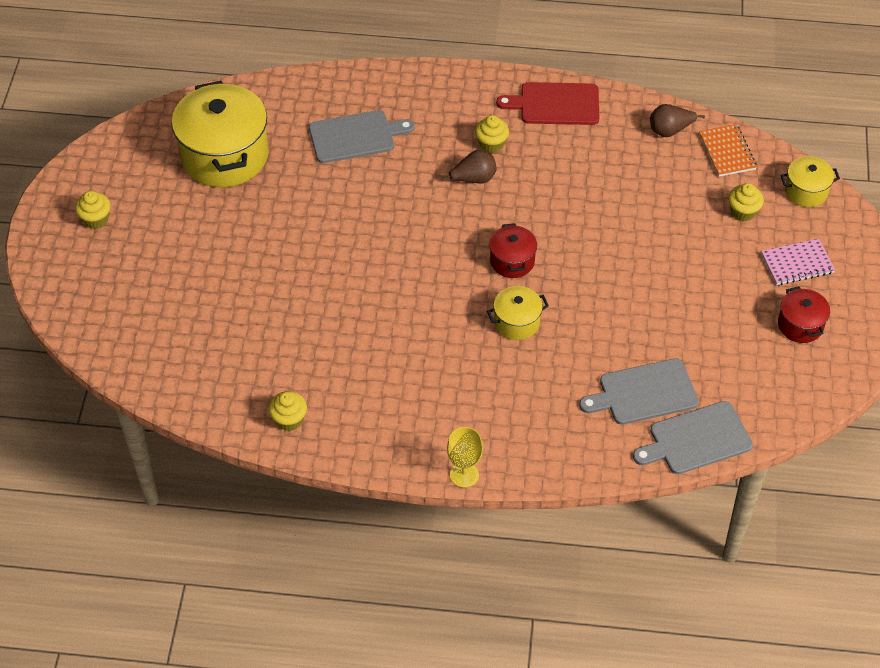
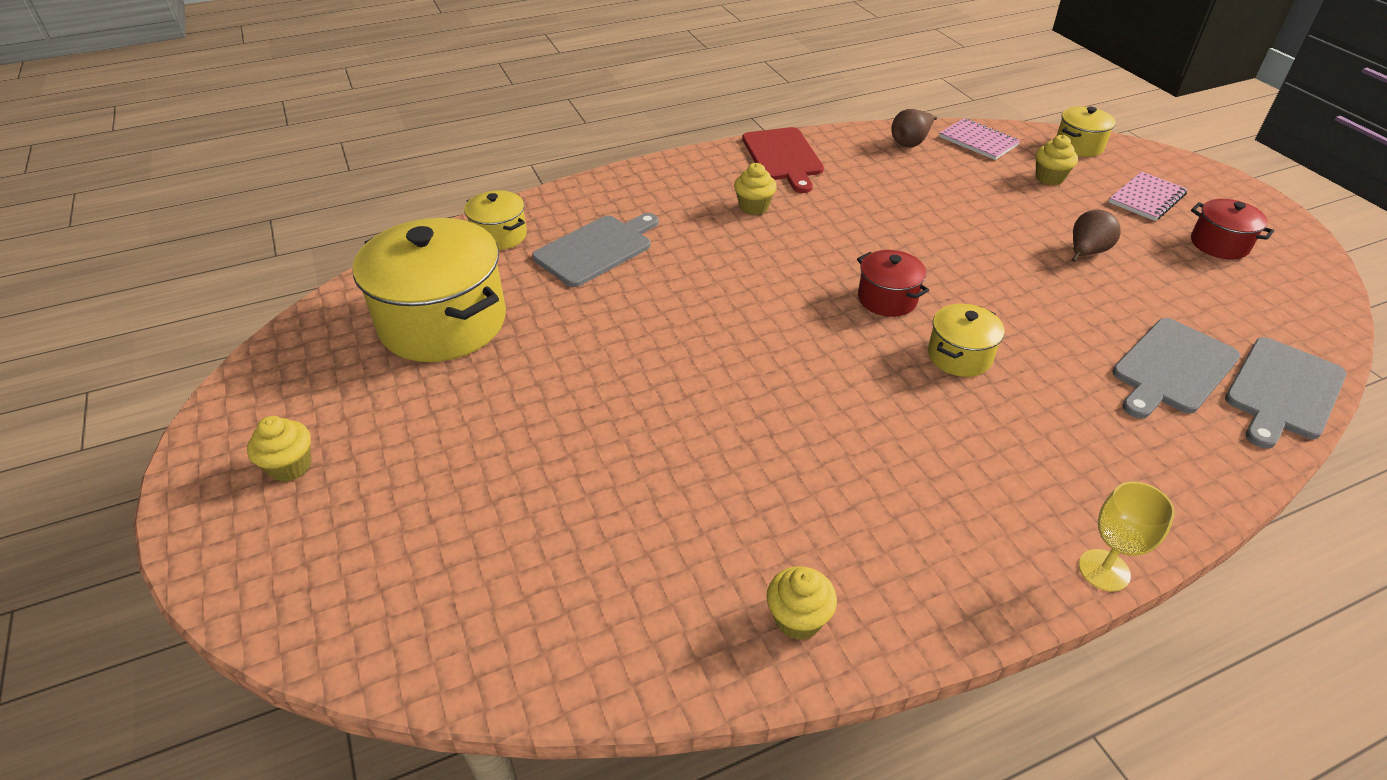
camera: 30 degrees left, 10 degrees down
brown pear [441,150,497,183] -> brown pear moved to [1072,210,1121,262]
red cutting board [496,82,600,125] -> red cutting board turned 75 degrees counterclockwise [742,127,824,193]
orange notebook [699,124,757,177] -> pink notebook [939,118,1020,160]
none -> yellow pot [464,190,527,250]

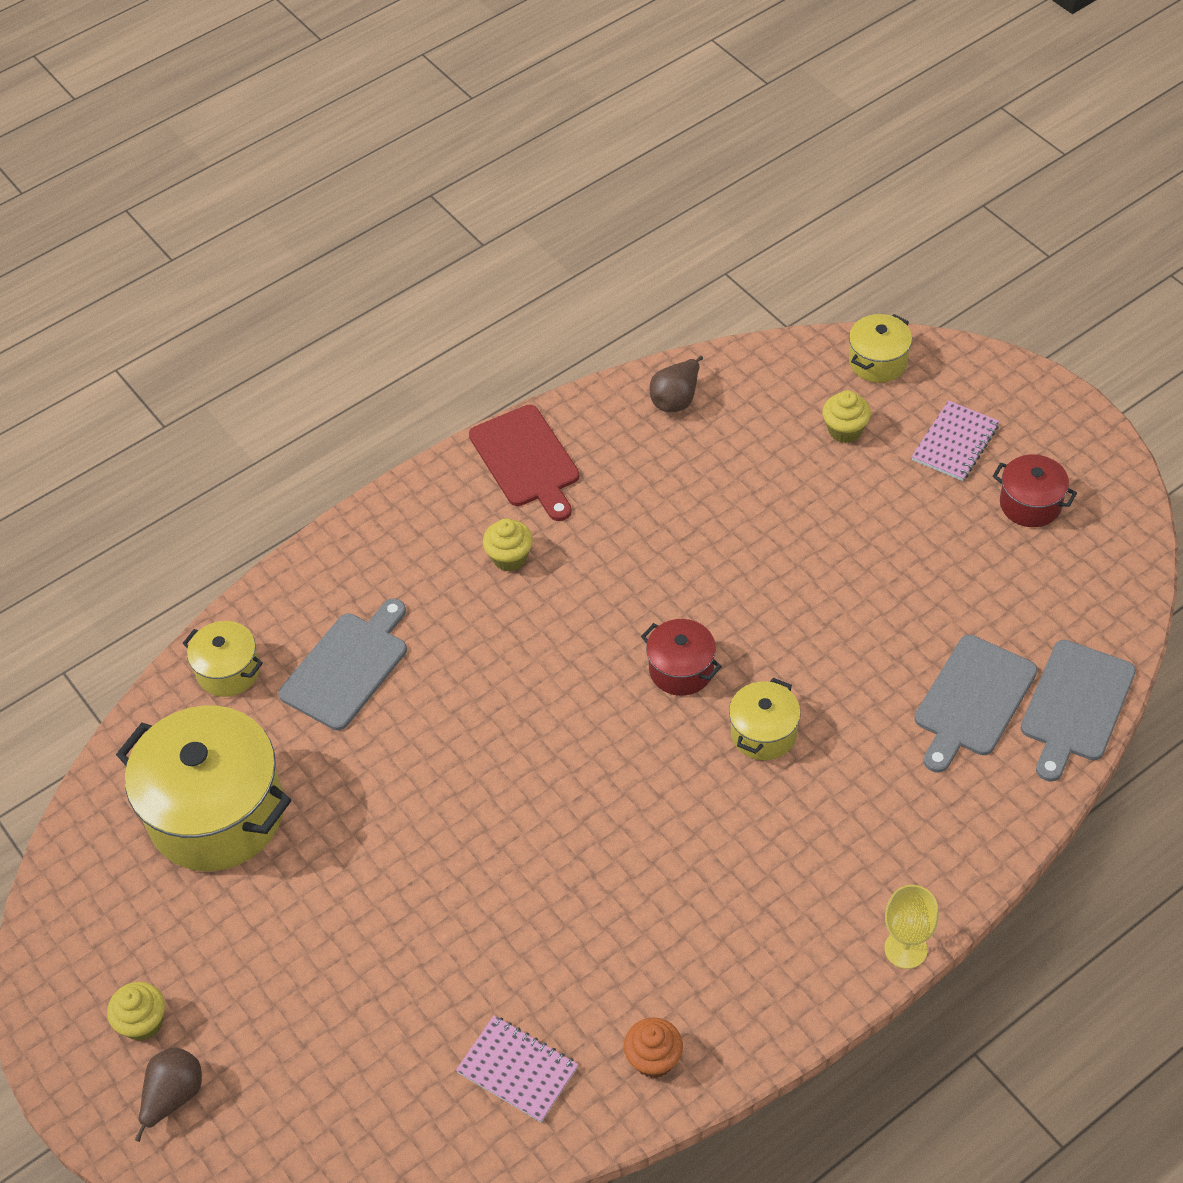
camera: 10 degrees left, 10 degrees up
yellow cupcake [767,566,837,640] -> orange cupcake [624,1017,683,1078]
pink notebook [939,118,1020,160] -> pink notebook moved to [456,1016,578,1122]
brown pear [1072,210,1121,262] -> brown pear moved to [135,1047,202,1142]

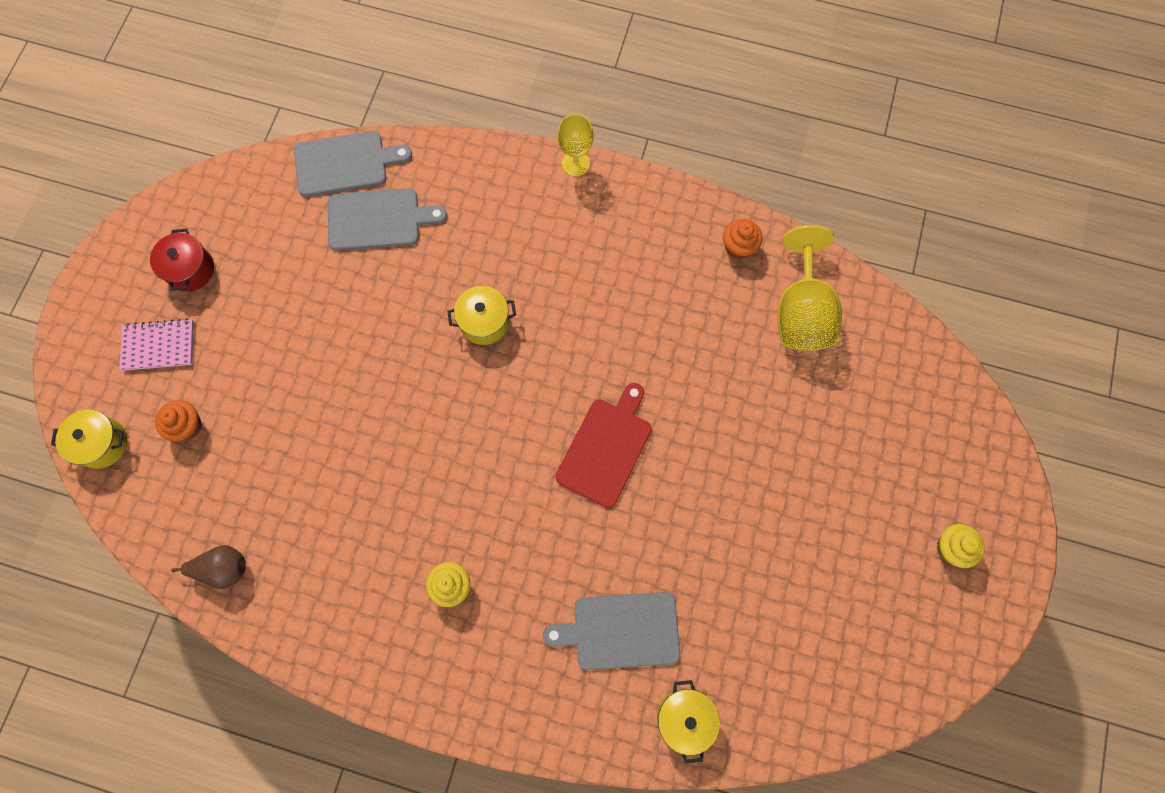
camera: 130 degrees left, 20 degrees up
yellow pot [116,706,291,871] -> none
brown pear [135,1047,202,1142] -> none
pink notebook [456,1016,578,1122] -> yellow goblet [777,225,842,351]
red cutting board [469,405,579,521] -> red cutting board moved to [555,383,652,508]
red pot [641,619,722,696] -> none
yellow cupcake [822,390,871,443] -> orange cupcake [155,400,202,441]

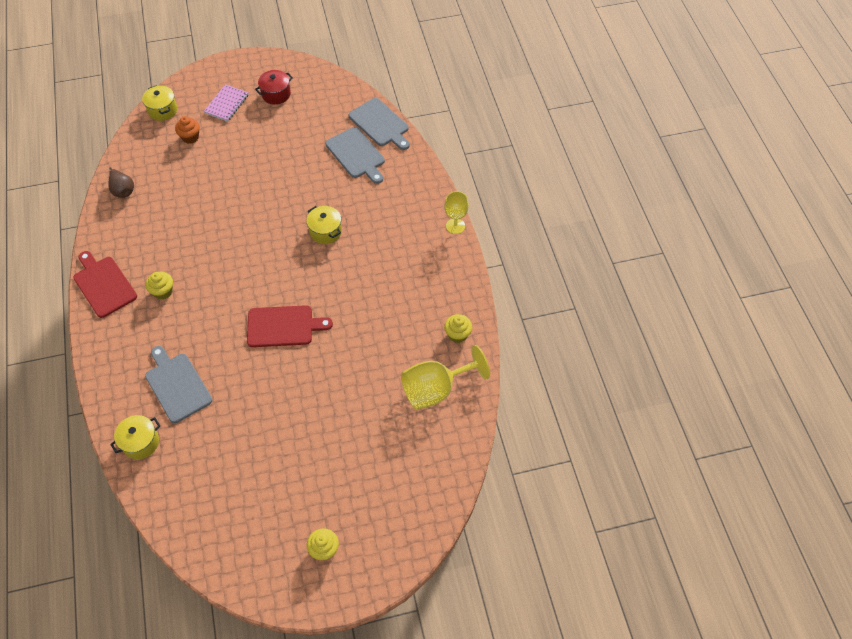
camera: 60 degrees right, 15 degrees down
pink notebook [119,319,194,371] -> pink notebook turned 60 degrees clockwise [204,84,249,122]
orange cupcake [723,219,763,259] -> yellow cupcake [444,314,472,343]
none -> red cutting board [73,251,137,318]

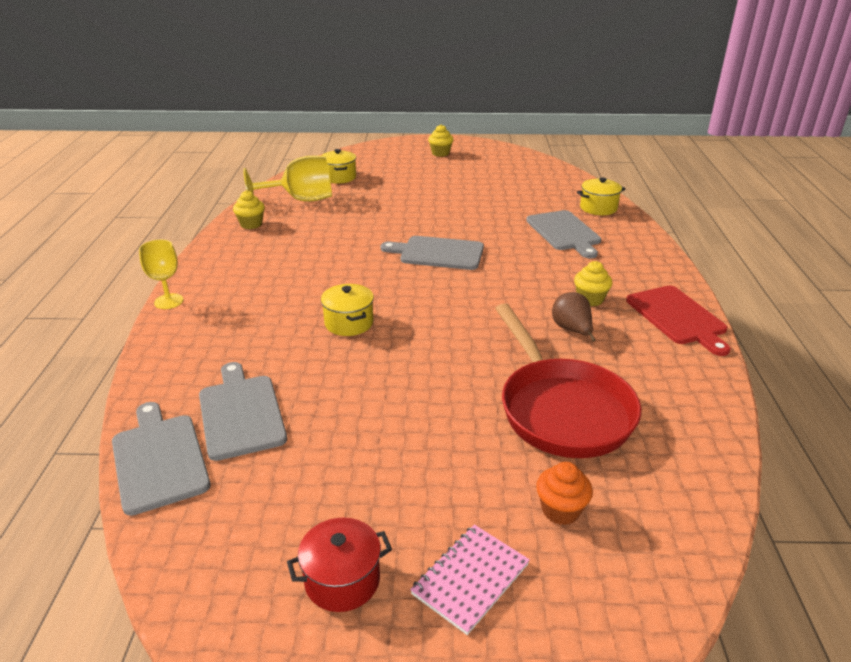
camera: 165 degrees left, 25 degrees down
brown pear [108,167,134,198] -> brown pear moved to [552,292,596,342]
yellow pot [142,85,177,121] -> yellow pot moved to [321,149,356,184]
red cutting board [247,305,333,347] -> grey cutting board [381,236,484,270]
none -> red pan [495,303,641,458]

